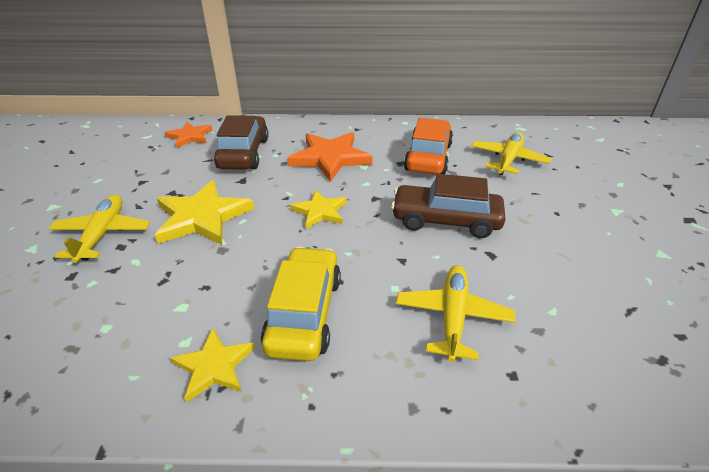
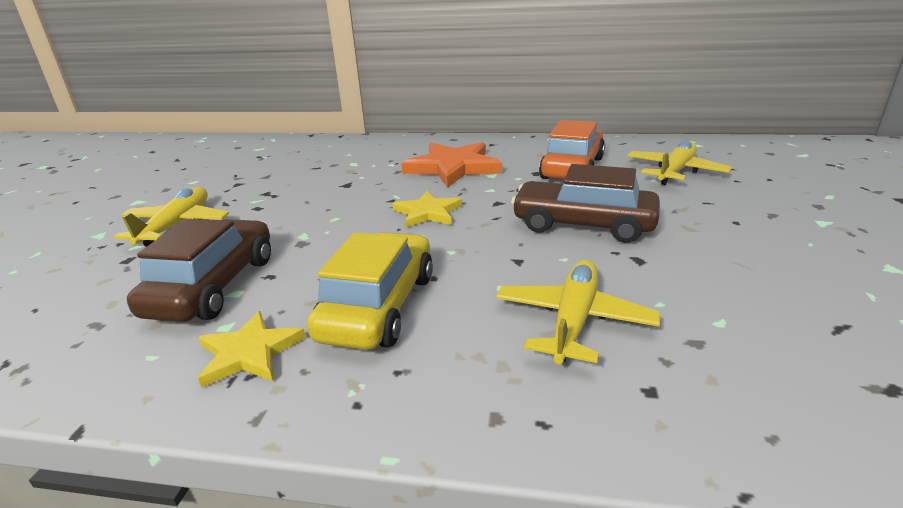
camera: 10 degrees right, 10 degrees down
yellow star [155,180,254,245] -> none
orange star [164,122,212,148] -> none
brown car [214,115,269,170] -> brown car moved to [127,219,271,322]

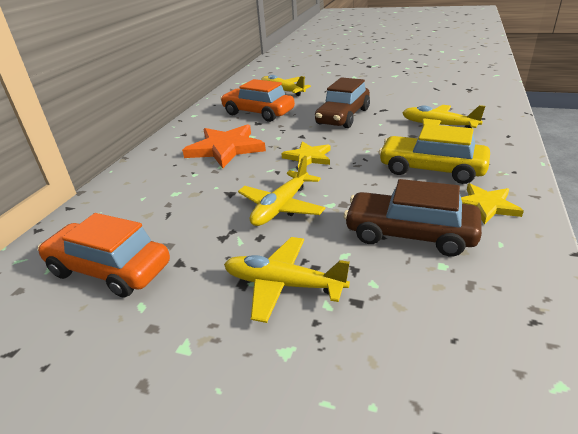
camera: 80 degrees left, 5 degrees up
none -> orange car [38,213,170,298]
none -> yellow plane [238,156,325,226]

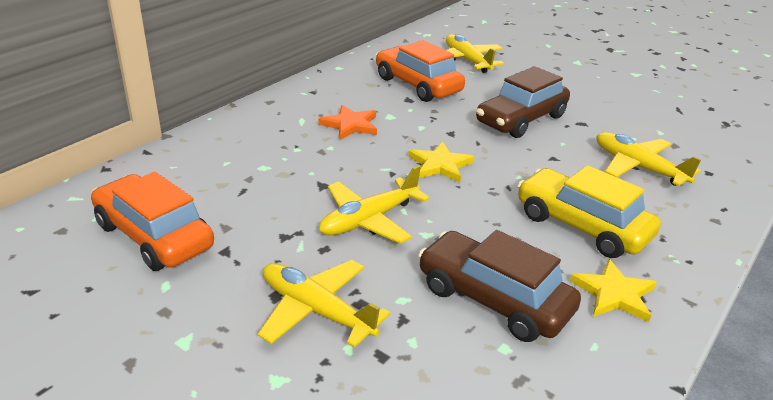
camera: 15 degrees right, 0 degrees up
orange star [182,124,266,168] -> orange star [318,105,377,140], size x0.60

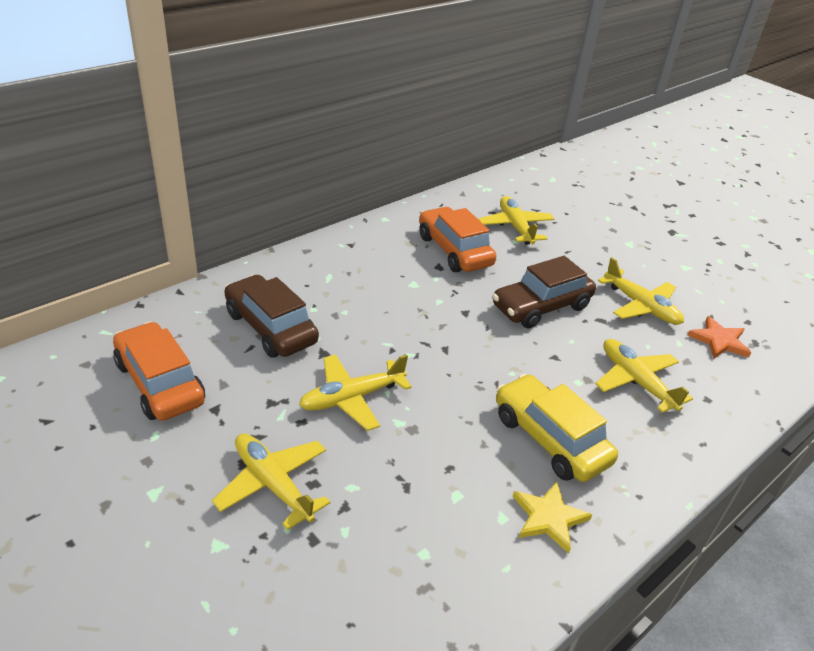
camera: 10 degrees right, 5 degrees up
orange star [318,105,377,140] -> orange star moved to [687,316,751,358]
yellow star [408,142,475,182] -> none
brown car [418,230,581,342] -> brown car moved to [224,275,319,358]
none -> yellow plane [598,257,684,325]

